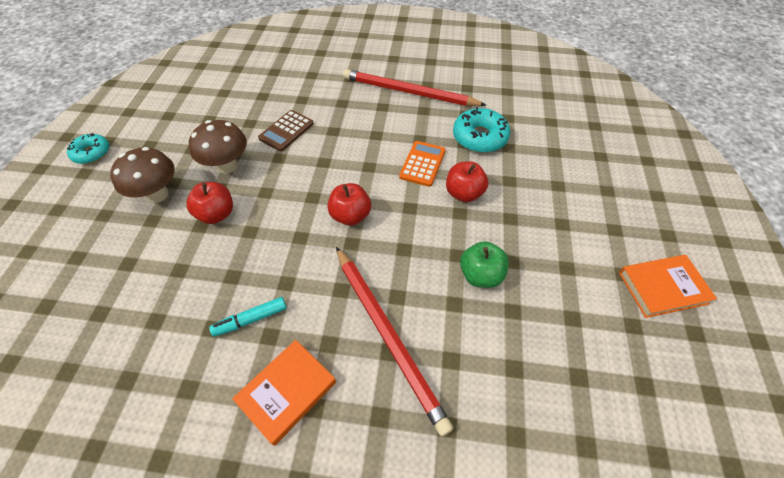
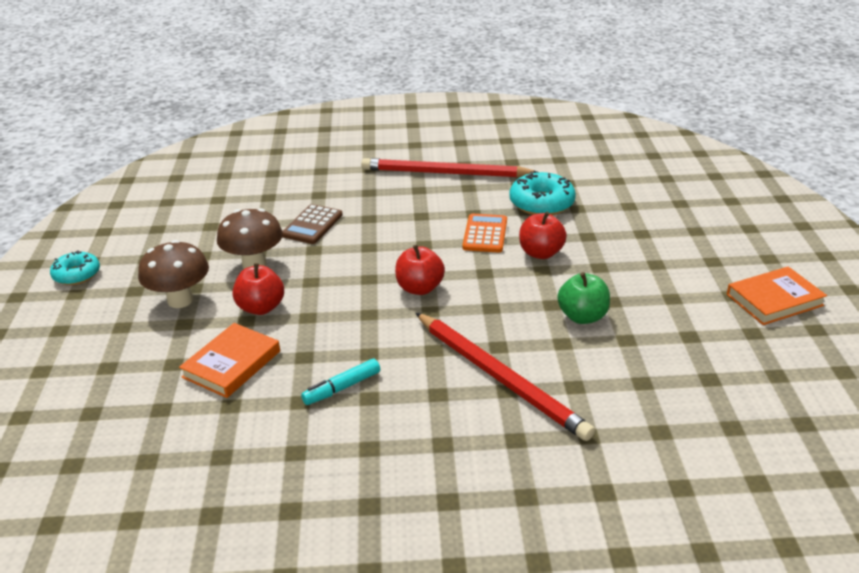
camera: 10 degrees left, 20 degrees down
orange book [232,340,336,446] -> orange book moved to [179,323,280,398]

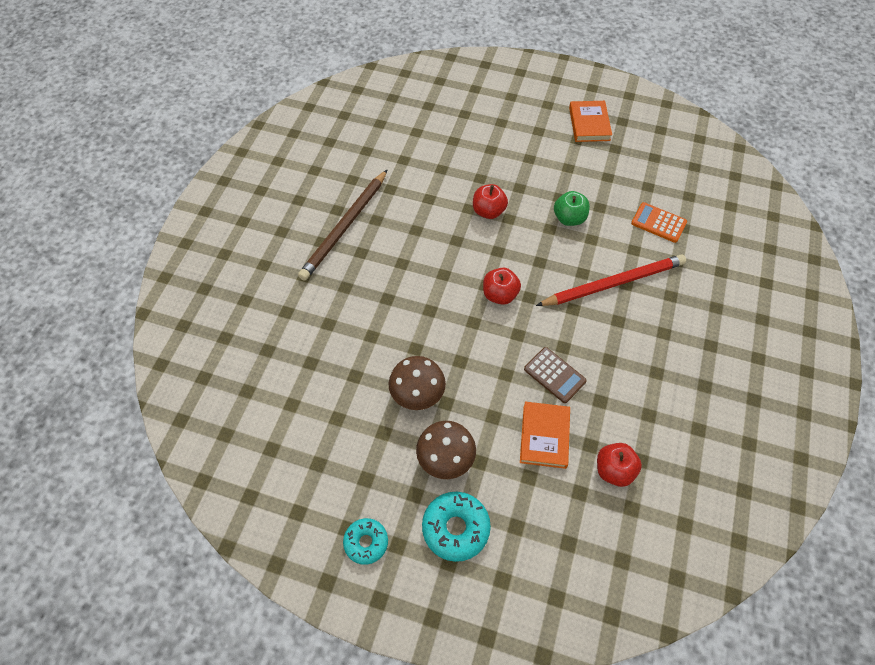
camera: 70 degrees left, 25 degrees up
orange book [179,323,280,398] -> orange book turned 45 degrees clockwise [520,402,570,469]
red apple [233,263,284,315] -> red apple moved to [597,443,642,487]
brown calculator [282,204,343,244] -> brown calculator moved to [524,347,587,403]
turquoise marker [301,359,380,405] -> none
red pencil [361,158,537,178] -> brown pencil [298,169,388,281]
orange calculator [462,214,507,253] -> orange calculator moved to [631,202,687,243]
turquoise donut [510,171,576,215] -> turquoise donut moved to [422,492,491,562]

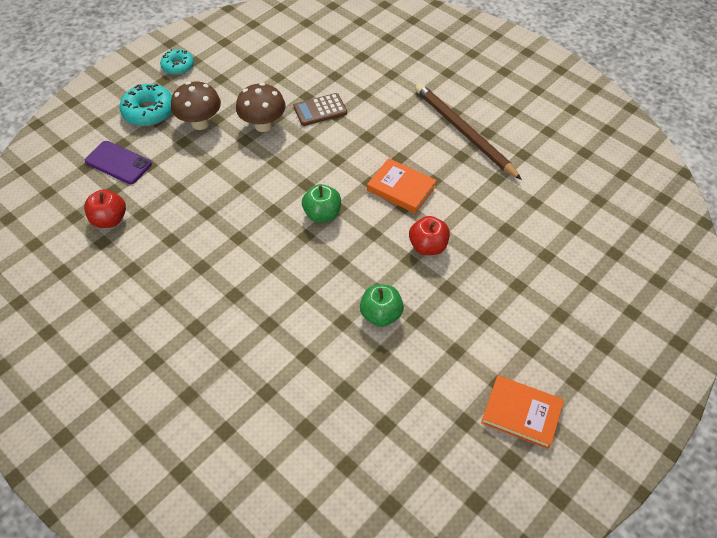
camera: 115 degrees right, 5 degrees down
red apple [483,268,521,305] -> green apple [302,184,341,223]
orange book [520,402,570,469] -> orange book moved to [367,158,437,214]
brown calculator [524,347,587,403] -> brown calculator moved to [293,93,347,126]
red pencil [536,255,686,306] -> none
orange calculator [631,202,687,243] -> none
none -> purple phone [85,141,152,184]

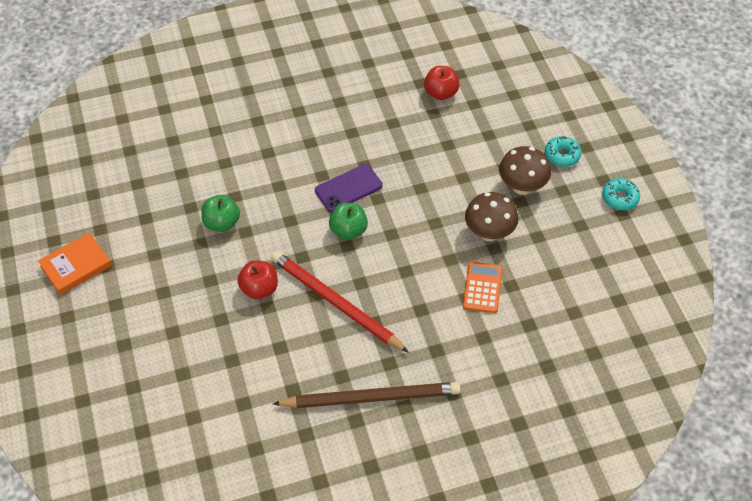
camera: 120 degrees right, 0 degrees up
purple phone [85,141,152,184] -> purple phone moved to [315,164,383,212]
turquoise donut [119,84,172,126] -> turquoise donut [545,136,582,167], size x0.65
brown calculator [293,93,347,126] -> orange calculator [463,262,503,313]
orange book [367,158,437,214] -> red pencil [271,251,409,353]

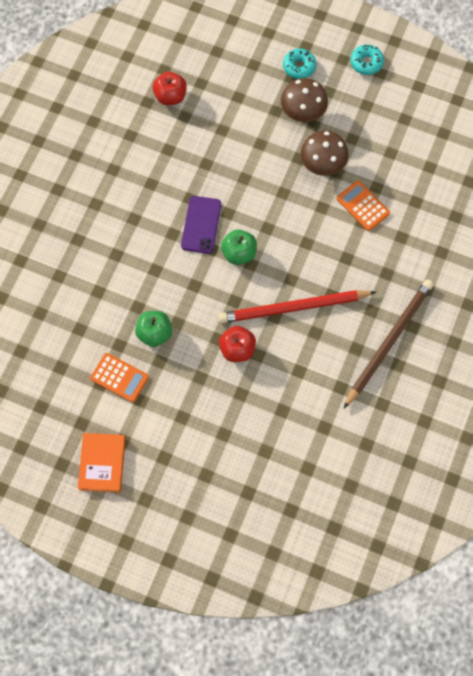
camera: 50 degrees left, 15 degrees up
none -> orange calculator [90,353,149,402]

